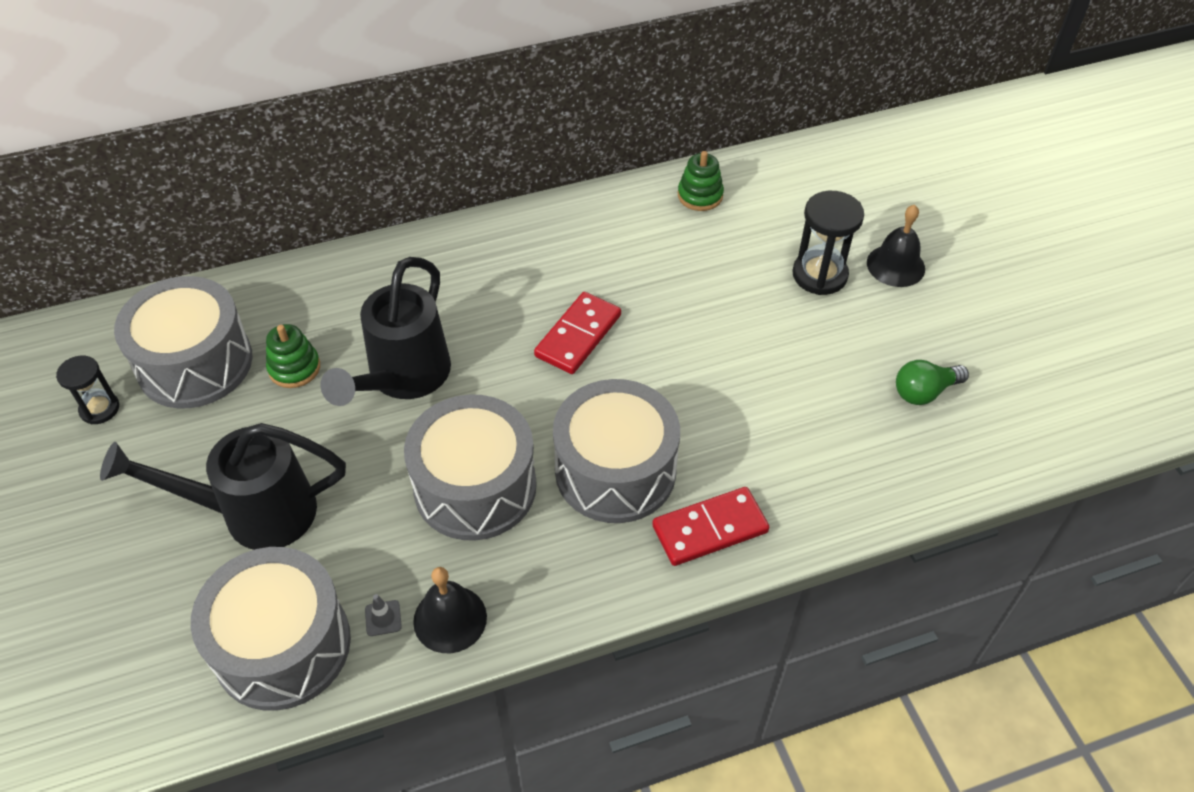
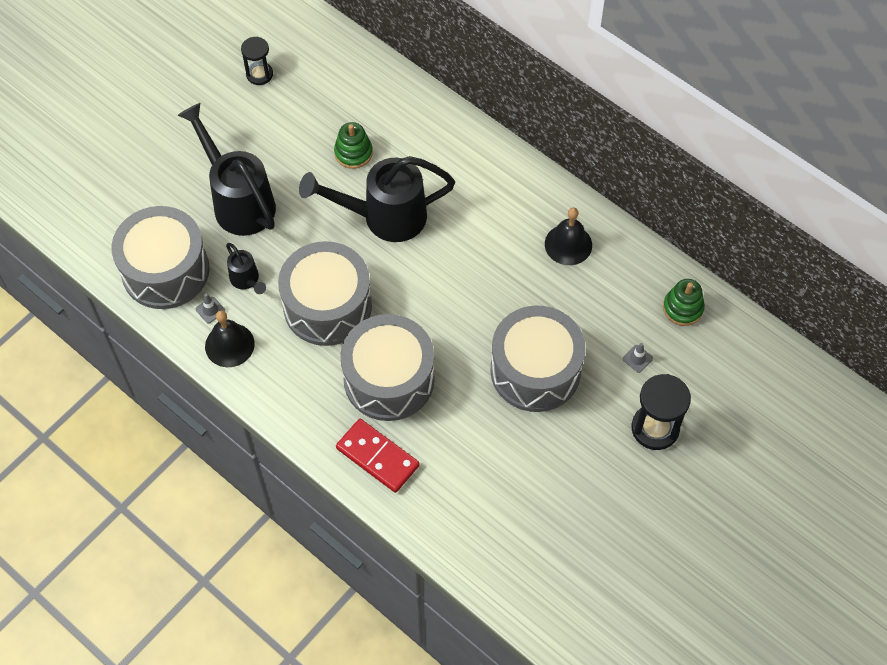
camera: 60 degrees right, 10 degrees up
grey drum [114,276,253,409] -> grey drum moved to [491,306,585,412]
red domino [534,292,621,374] -> none
black bell [867,205,925,287] -> black bell moved to [545,208,592,265]
green light bulb [896,360,969,405] -> none
none -> black watering can [226,243,266,294]
none -> grey traffic cone [623,343,653,373]

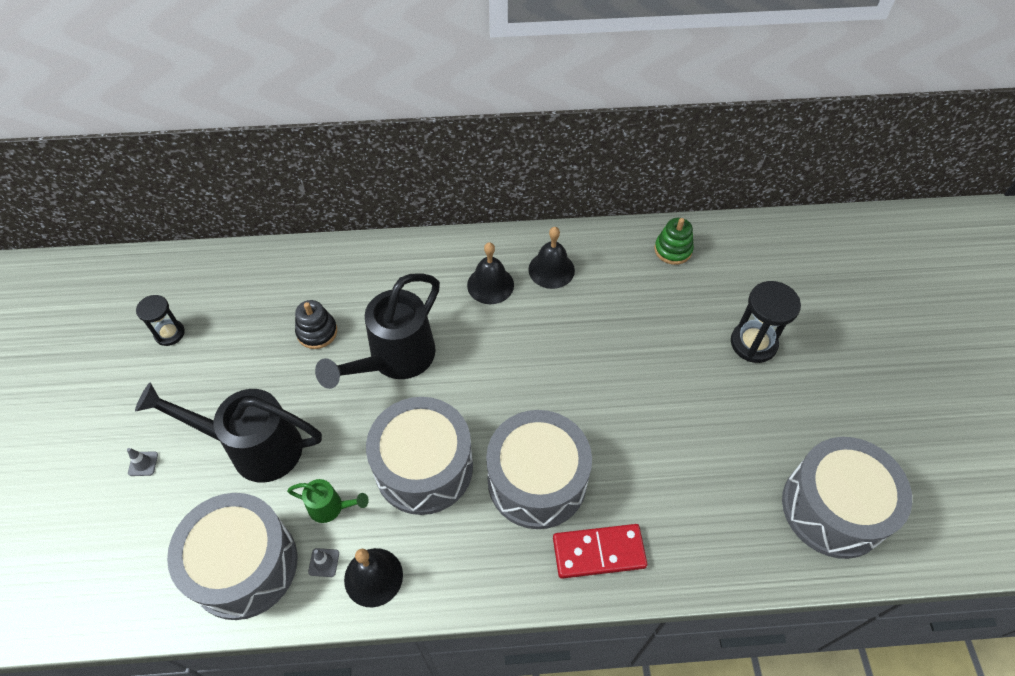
camera: 45 degrees left, 5 degrees down
black watering can [226,243,266,294] -> green watering can [287,479,369,523]
green stacking toy [334,122,373,169] -> black stacking toy [295,300,337,349]
grey drum [491,306,585,412] -> grey drum moved to [782,437,912,559]
grey traffic cone [623,343,653,373] -> grey traffic cone moved to [127,448,158,476]
none -> black bell [467,242,514,304]

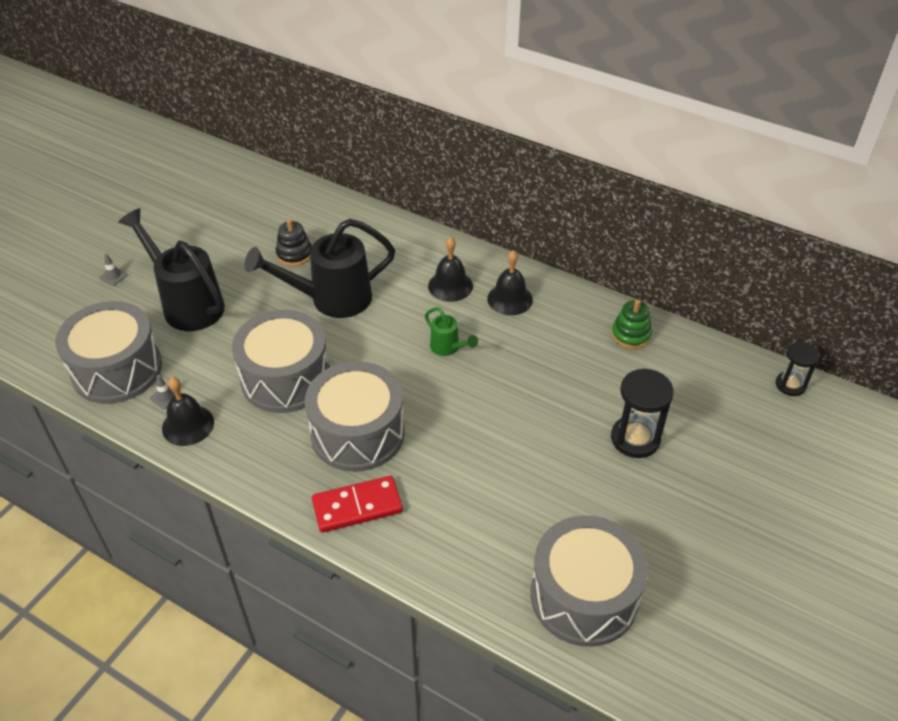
camera: 35 degrees right, 10 degrees down
black hourglass [136,295,185,346] -> black hourglass moved to [776,342,820,396]
green watering can [287,479,369,523] -> green watering can moved to [425,307,478,356]
red domino [553,524,647,579] -> red domino turned 45 degrees counterclockwise [312,476,403,533]

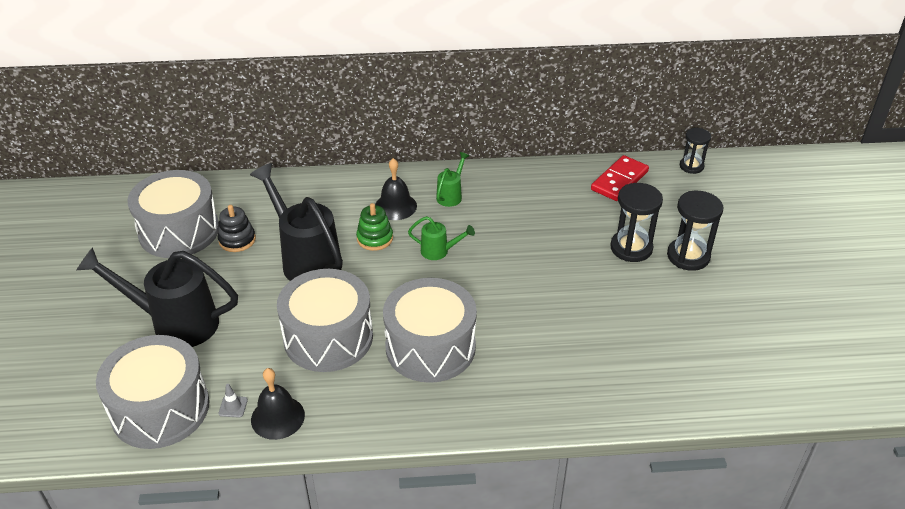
camera: 35 degrees left, 5 degrees down
grey traffic cone [99,254,128,286] -> none
black watering can [244,219,395,318] -> black watering can turned 105 degrees clockwise [250,163,343,281]
red domino [312,476,403,533] -> red domino moved to [591,155,649,201]
black bell [487,250,533,315] -> green watering can [436,152,469,207]
grey drum [531,515,648,647] -> grey drum moved to [127,170,219,258]
green stacking toy [612,299,652,349] -> green stacking toy moved to [356,203,393,251]
none -> black hourglass [667,191,723,271]

